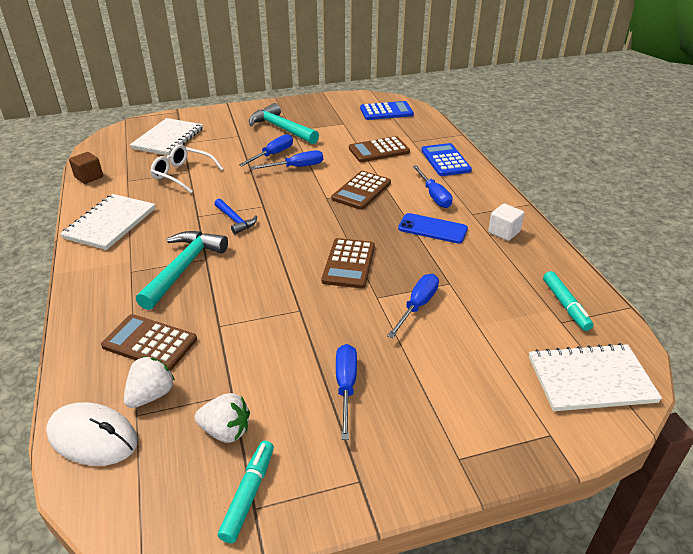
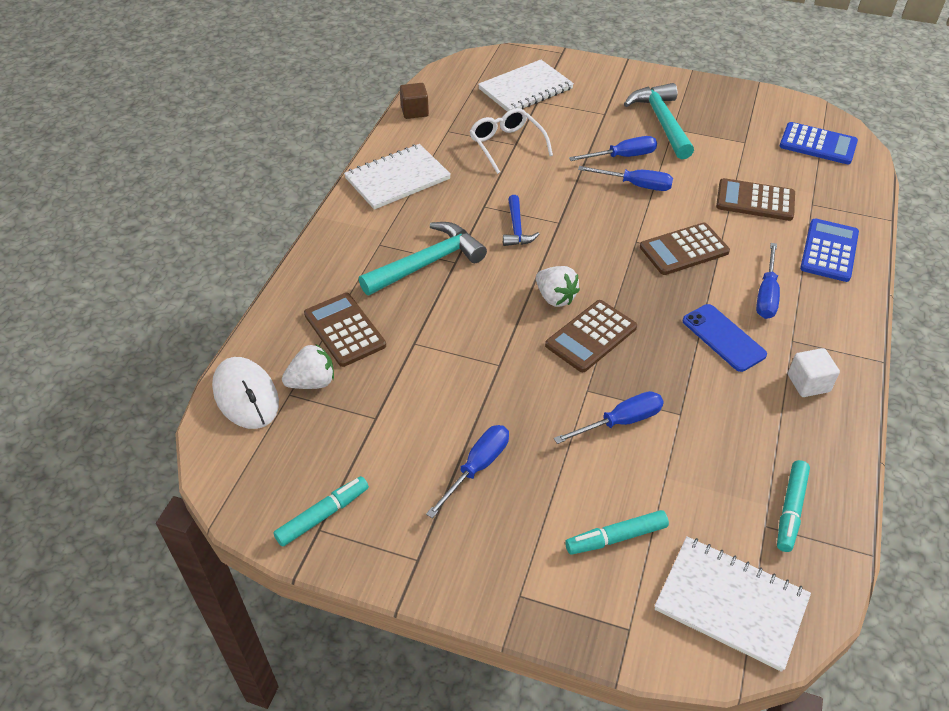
camera: 35 degrees right, 10 degrees up
white strawberry [195,393,250,443] -> white strawberry moved to [536,266,580,307]
none -> turquoise marker [565,510,669,554]

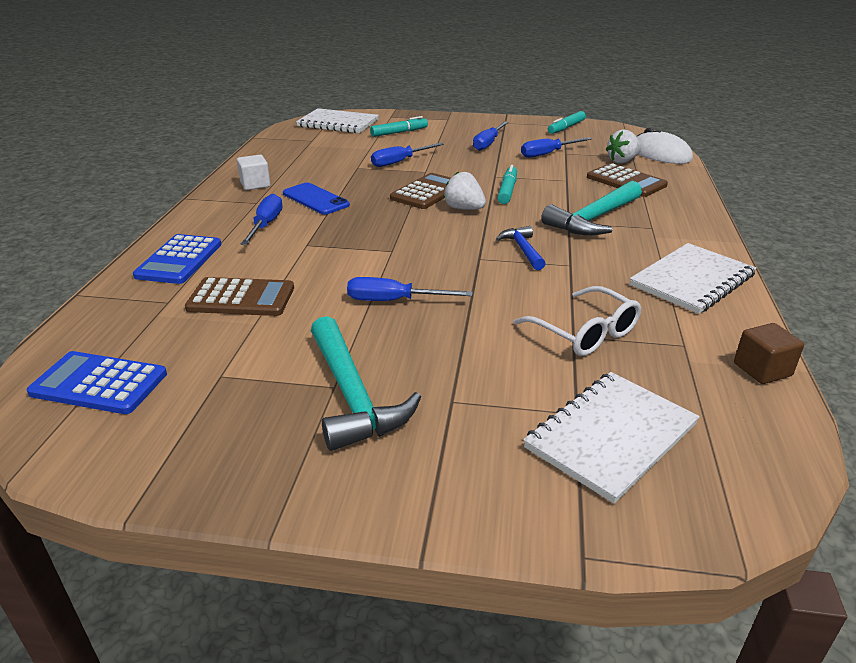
camera: 170 degrees right, 15 degrees down
blue screwdriver [569,136,657,161] -> blue screwdriver moved to [521,137,592,158]
brown calculator [640,223,730,275] -> none
turquoise marker [777,460,810,552] -> turquoise marker moved to [497,165,517,204]

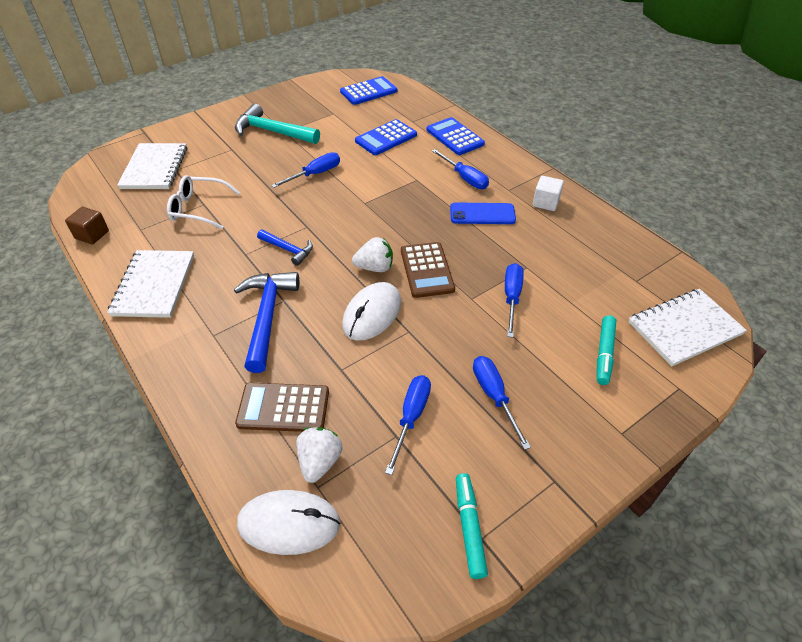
camera: 135 degrees right, 15 degrees up
brown calculator [185,277,294,316] -> blue calculator [355,119,417,155]
turquoise marker [497,165,517,204] -> white mouse [342,282,401,341]
turquoise hammer [541,181,642,236] -> blue hammer [234,272,299,373]

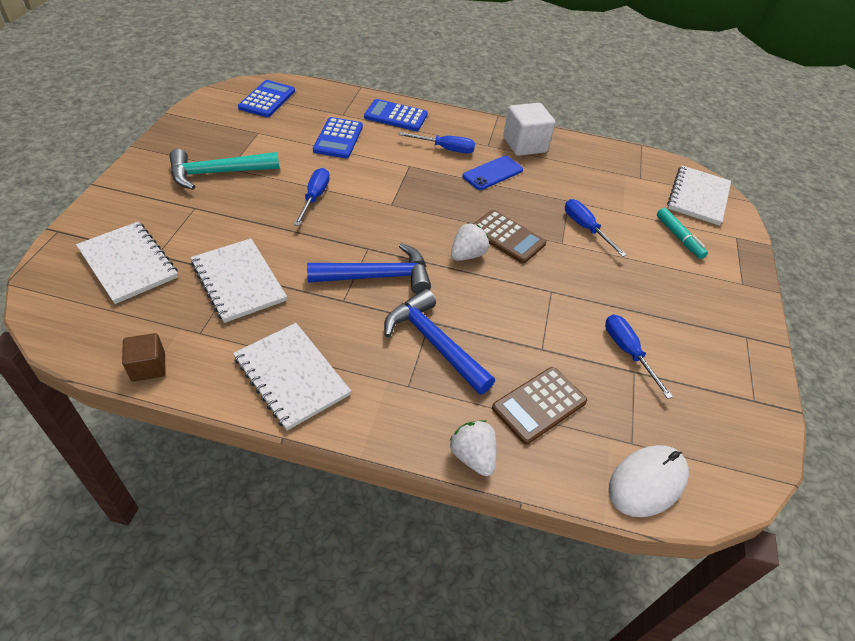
camera: 45 degrees left, 0 degrees up
white glasses [167,175,240,229] -> white notebook [191,238,287,323]
blue hammer [257,230,313,266] -> blue hammer [307,243,431,294], size x1.78
white strawberry [296,427,342,483] -> white strawberry moved to [450,420,496,476]
white mouse [342,282,401,341] -> none
turquoise marker [456,473,488,579] -> none
blue screwdriver [473,356,531,450] -> none
white cube [533,176,564,211] -> white cube [503,103,555,156], size x1.67

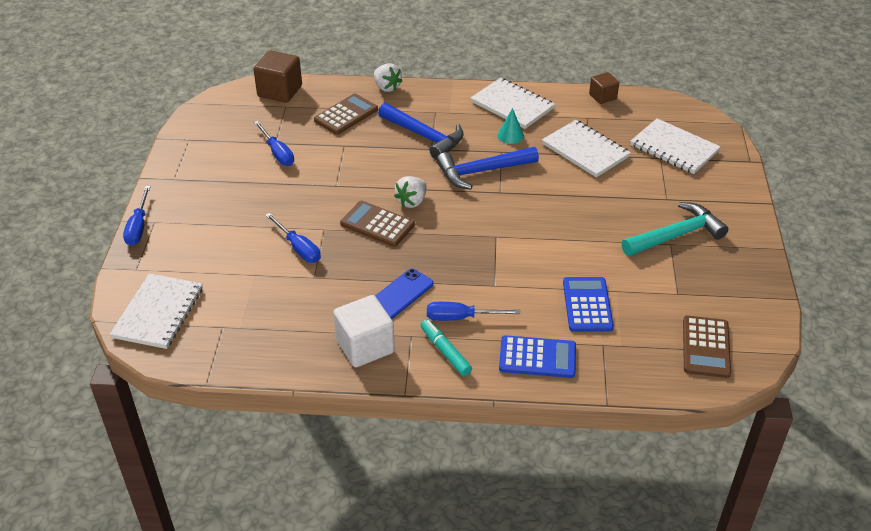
camera: 175 degrees right, 5 degrees down
blue calculator [238,80,295,117] -> brown calculator [683,315,731,378]
blue screwdriver [294,168,330,226] -> blue screwdriver moved to [123,186,151,246]
white mouse [609,445,689,517] -> brown cube [254,51,302,103]
turquoise marker [657,208,708,259] -> turquoise marker moved to [421,319,472,376]
none -> turquoise cone [497,108,524,144]

